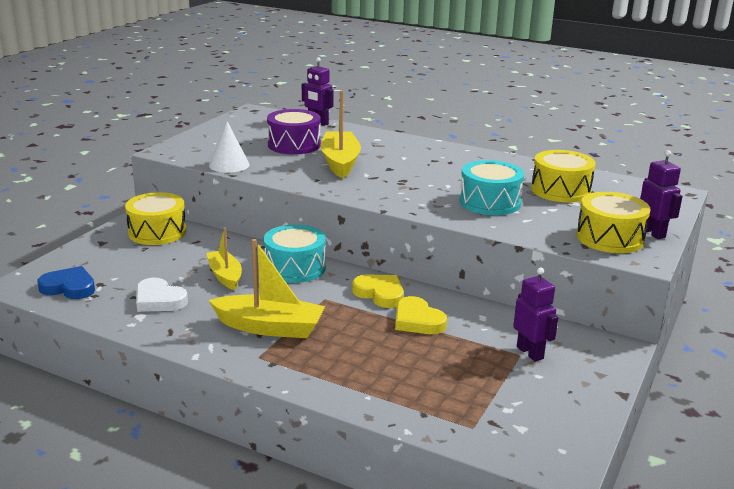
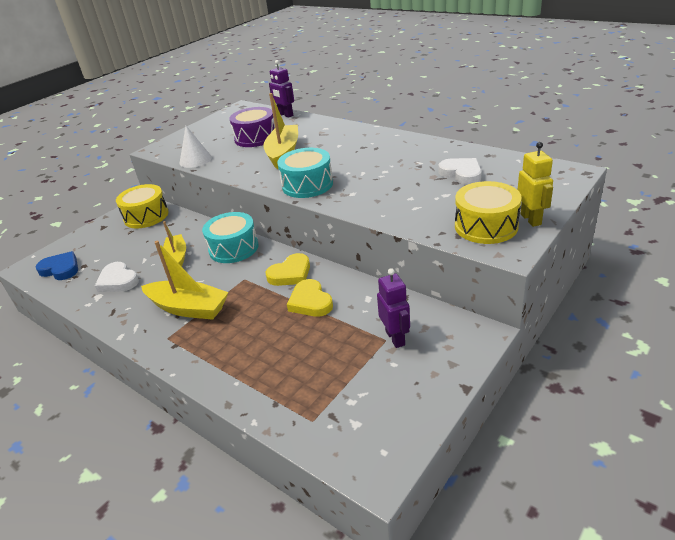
camera: 15 degrees right, 10 degrees up
yellow heart [352,275,404,308] -> yellow heart turned 90 degrees clockwise [266,253,310,286]
turquoise drum [459,160,524,215] -> turquoise drum moved to [277,148,333,198]
yellow drum [531,150,596,203] -> white heart [438,158,482,185]
purple robot [640,150,683,239] -> yellow robot [517,142,553,227]

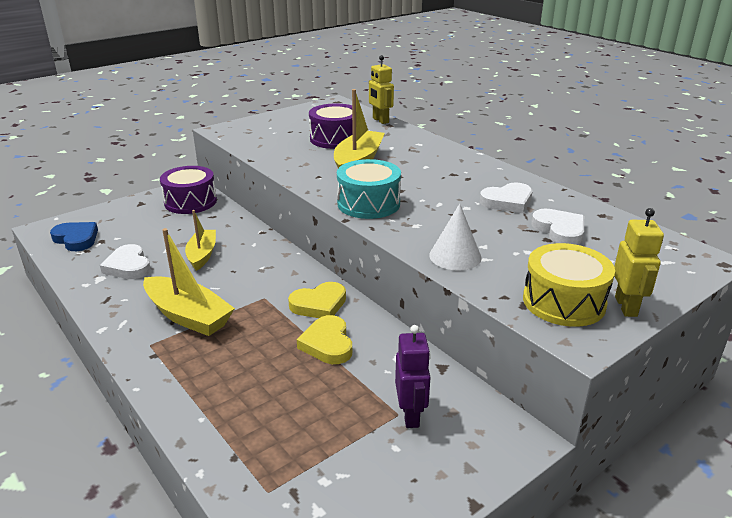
camera: 10 degrees right, 5 degrees down
yellow drum [116,184,169,228] -> purple drum [160,166,217,214]
white cone [179,126,212,168] -> white cone moved to [429,204,482,271]
turquoise drum [202,212,259,263] -> none
purple robot [269,60,294,118] -> yellow robot [369,55,394,124]
none -> white heart [480,182,532,213]

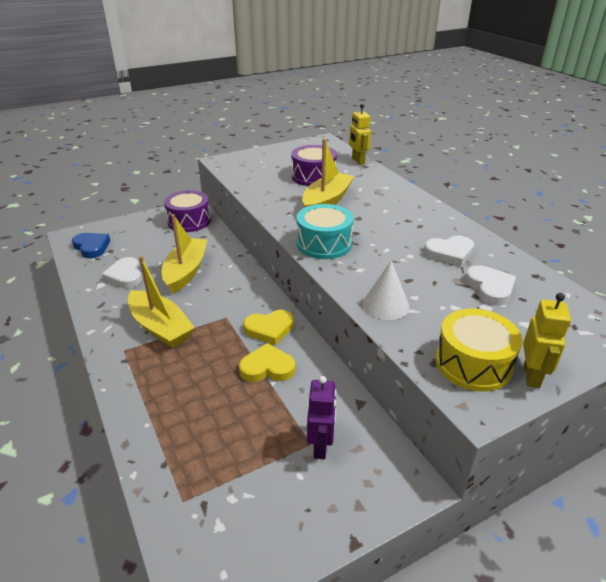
camera: 10 degrees right, 5 degrees up
yellow boat [185,210,216,271] -> yellow boat [162,214,207,294], size x1.52
yellow heart [297,315,352,364] -> yellow heart turned 90 degrees clockwise [239,343,295,382]

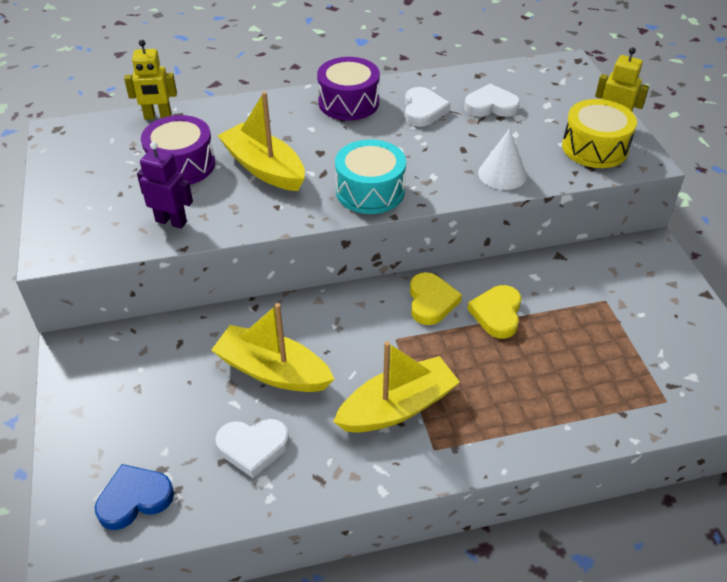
camera: 75 degrees left, 10 degrees up
purple drum [164,190,211,232] -> purple drum moved to [317,57,380,120]
purple robot [307,376,337,459] -> purple robot moved to [137,142,193,229]

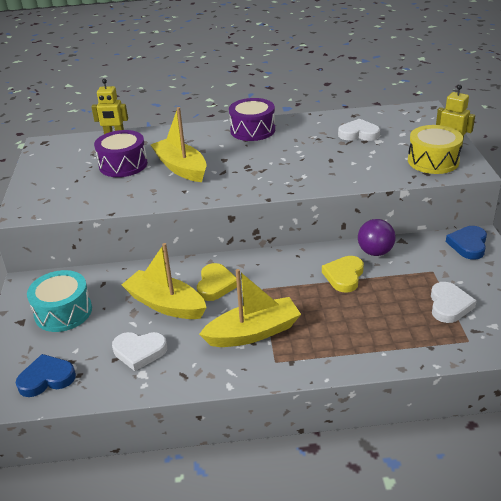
camera: 10 degrees right, 10 degrees down
purple robot [137,142,193,229] -> none
turquoise drum [335,139,406,214] -> turquoise drum moved to [27,270,92,332]
white heart [405,87,451,127] -> white heart moved to [431,282,477,323]
yellow heart [410,272,462,325] -> yellow heart moved to [197,263,237,301]
white cone [478,128,527,190] -> none
none -> purple ball [358,219,396,256]
none -> blue heart [446,226,487,260]

